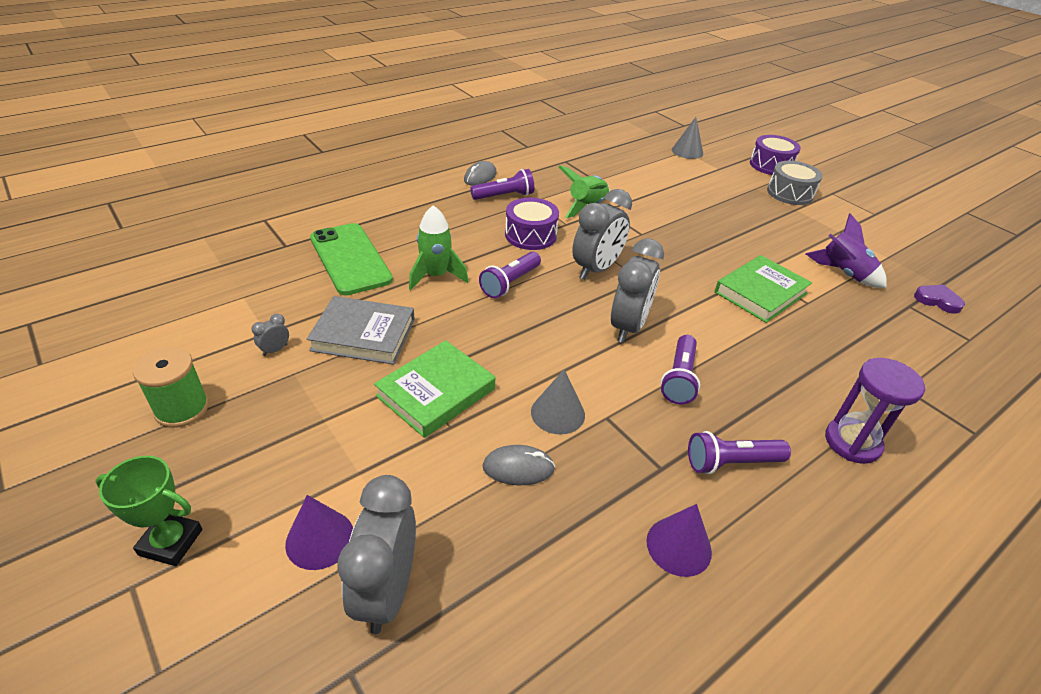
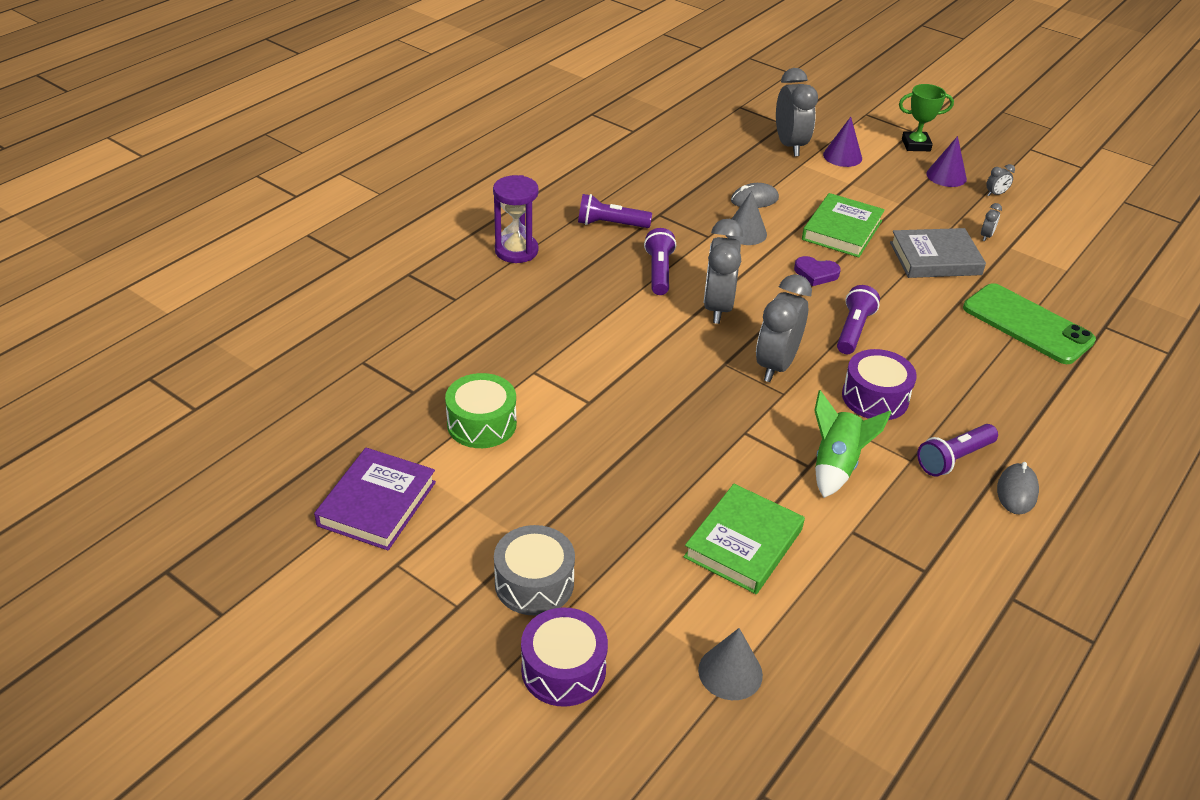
camera: 165 degrees right, 0 degrees up
green spool [133,347,209,428] -> grey clock [986,164,1015,196]
green rocket [409,205,468,290] -> none
purple cone [646,504,712,577] -> purple cone moved to [926,136,967,187]
purple flashlight [688,431,791,474] -> purple flashlight turned 150 degrees counterclockwise [578,194,652,228]
green book [715,255,812,323] -> green book moved to [684,484,805,594]
purple rocket [806,213,887,288] -> green drum [445,373,517,448]
purple heart [914,285,965,314] -> purple heart moved to [794,256,841,286]
none -> purple book [314,448,436,550]

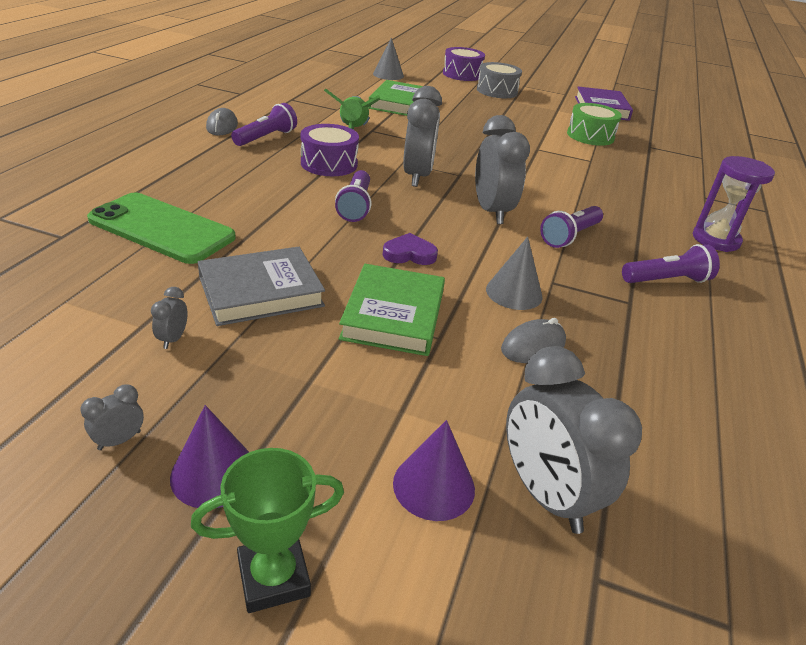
camera: 160 degrees right, 5 degrees down
purple flashlight [644,228,676,295] -> purple flashlight turned 60 degrees clockwise [540,206,603,248]

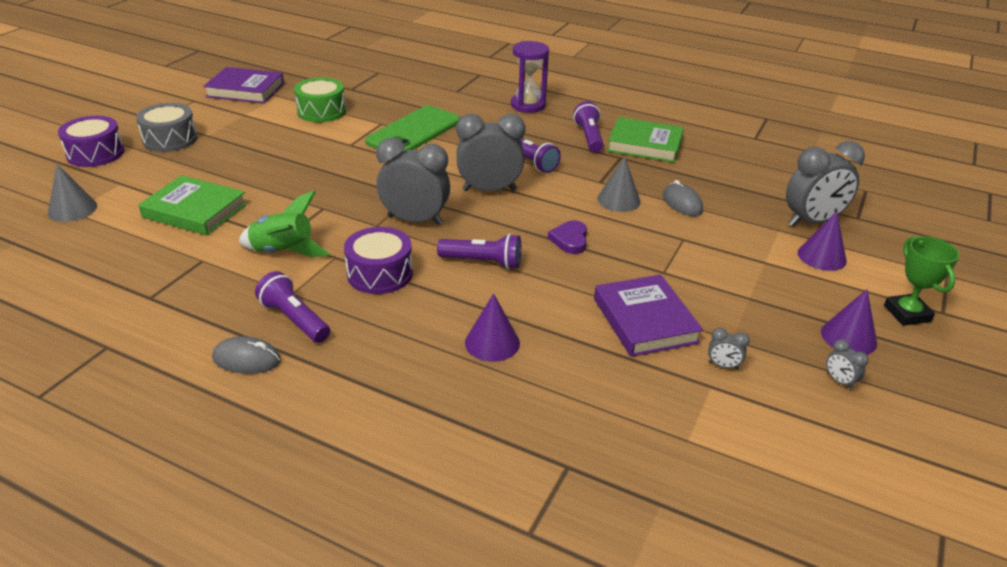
camera: 80 degrees left, 0 degrees up
green phone [87,193,236,264] -> green phone moved to [365,105,460,151]
grey book [198,247,325,326] -> purple book [594,274,703,357]
green book [339,264,445,356] -> green book moved to [607,117,684,163]
none -> purple cone [465,293,520,362]

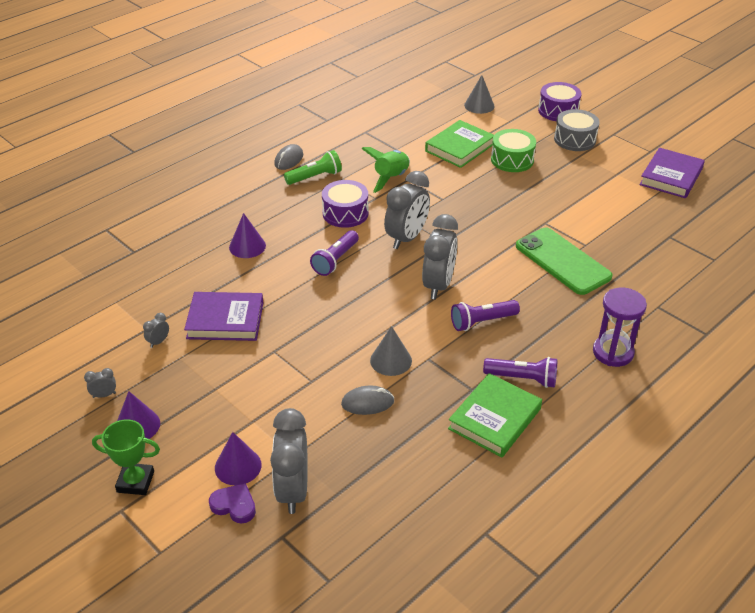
camera: 110 degrees right, 5 degrees up
purple flashlight [255,271,330,343] -> green flashlight [284,150,342,185]
green drum [294,77,346,122] -> green drum moved to [491,129,536,172]
purple heart [548,220,587,254] -> purple heart moved to [209,483,256,524]

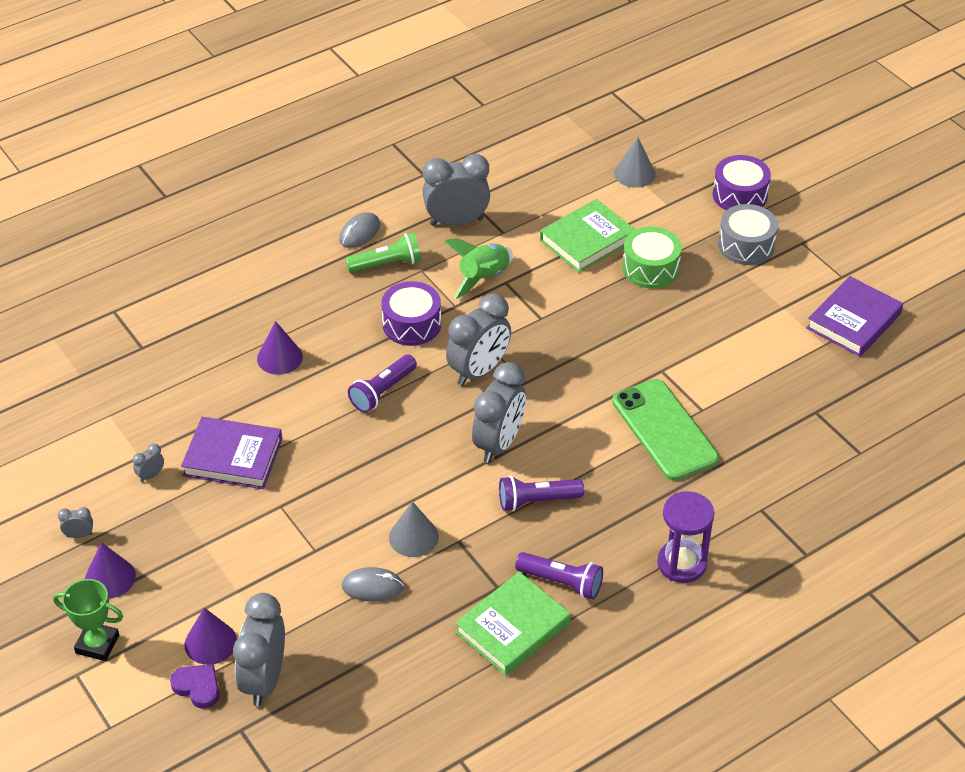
camera: 10 degrees right, 5 degrees up
none -> grey clock [422,154,490,226]

